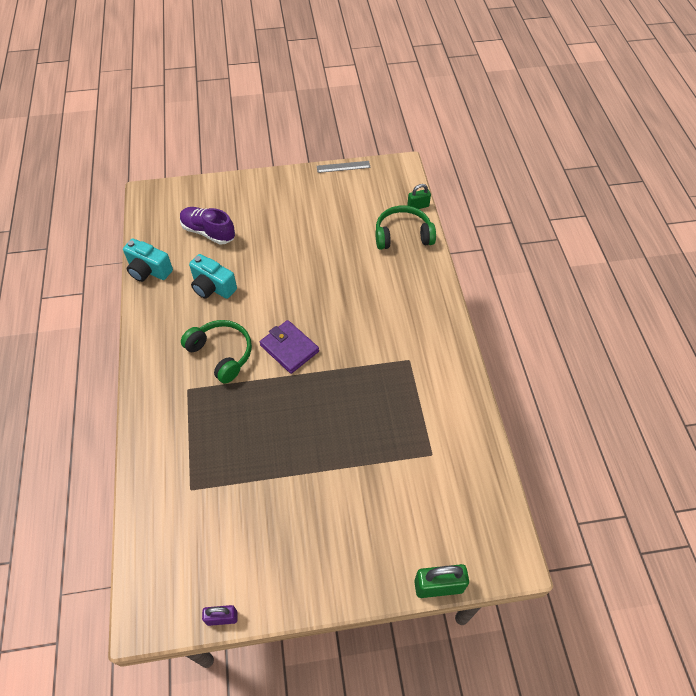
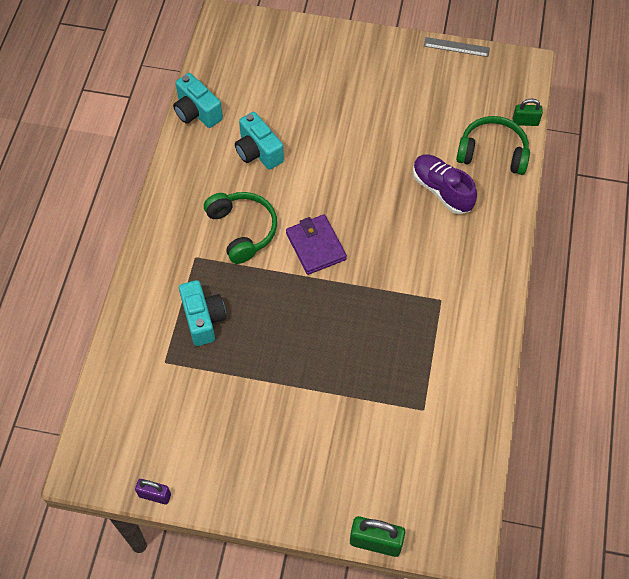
camera: 20 degrees right, 5 degrees up
purple shoe [180,207,235,245] -> purple shoe moved to [413,154,477,214]
none -> turquoise camera [179,280,226,346]

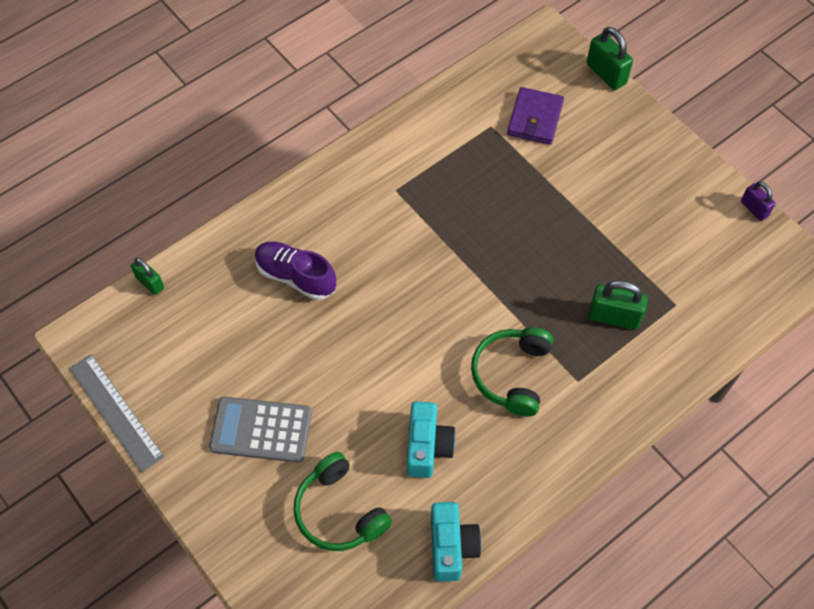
camera: 140 degrees left, 0 degrees up
turquoise camera [179,280,226,346] -> green padlock [588,280,648,330]
purple wallet [286,214,347,275] -> purple wallet moved to [507,87,564,145]
purple shoe [413,154,477,214] -> purple shoe turned 120 degrees clockwise [255,242,336,300]
grey ruler [424,37,490,57] -> grey ruler [69,354,164,472], size x1.60
green headphones [456,116,530,175] -> green headphones moved to [293,452,392,551]
none -> grey calculator [209,397,312,463]

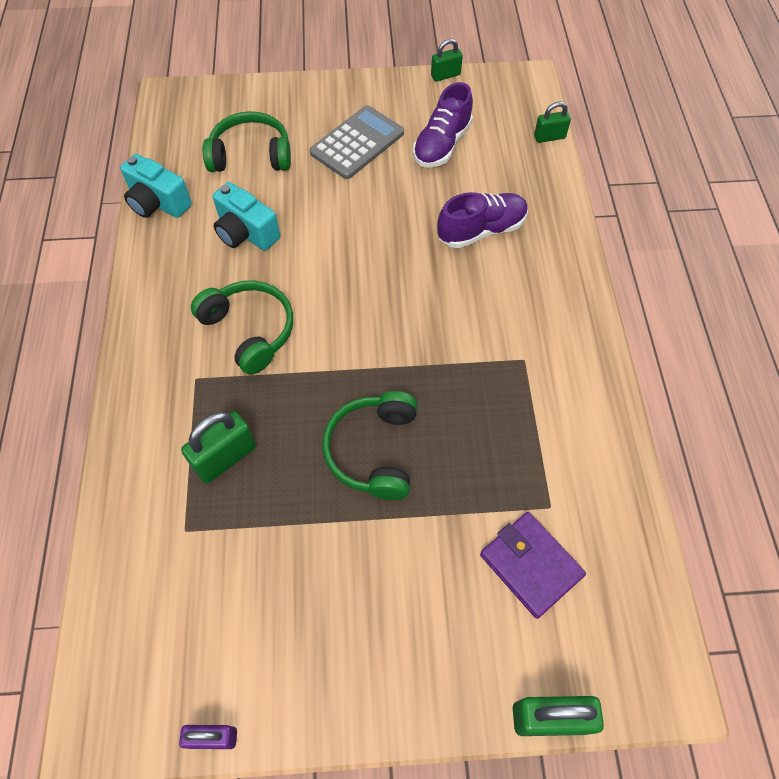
camera: 125 degrees right, 0 degrees up
grey ruler [69,354,164,472] -> green padlock [431,39,463,82]
none -> green headphones [323,391,417,501]
none -> purple shoe [413,82,473,168]

